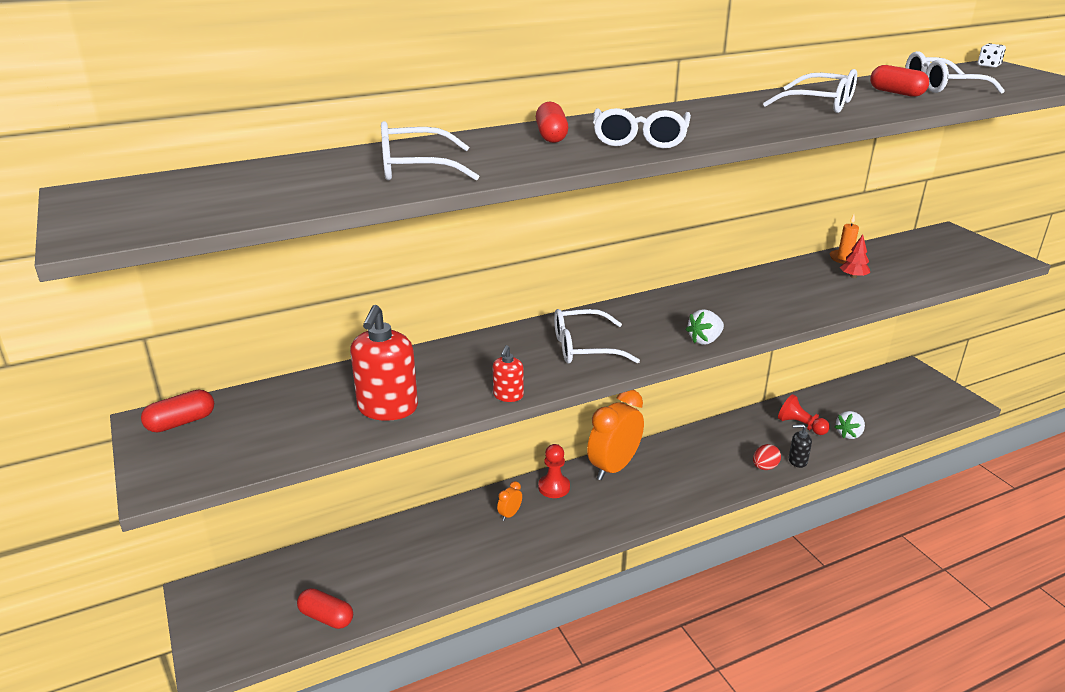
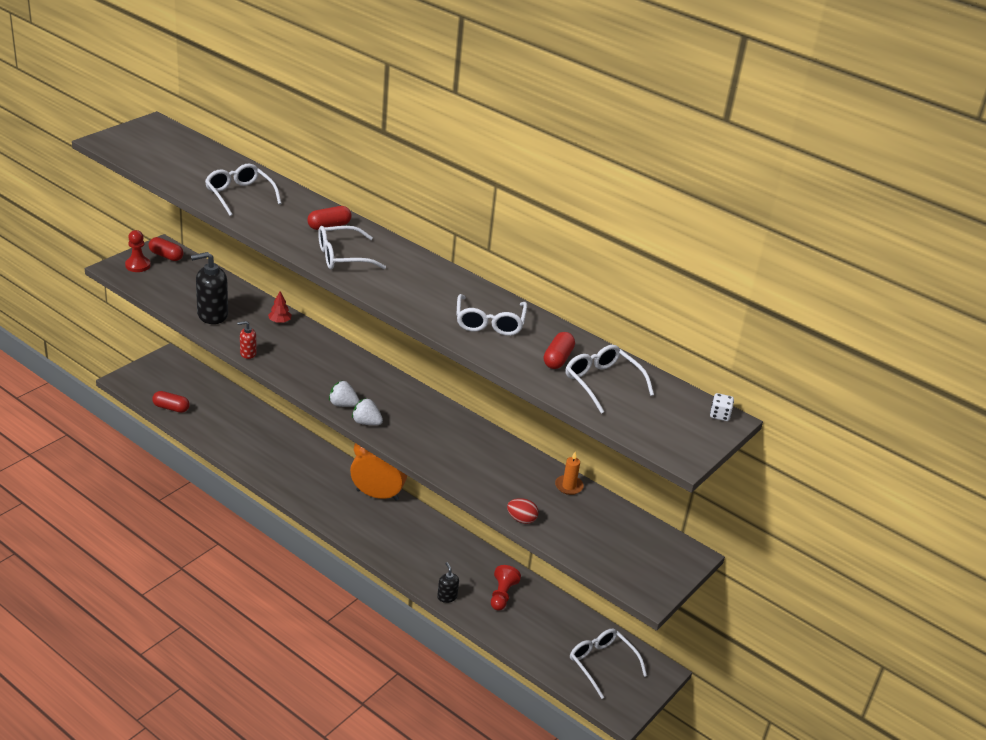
camera: 60 degrees right, 5 degrees up
red capsule [297,588,353,629] -> red capsule turned 75 degrees counterclockwise [152,391,190,413]
red soap dispenser [350,305,418,421] -> black soap dispenser [191,252,228,324]
orange clock [497,481,522,521] -> none
red pawn [538,444,570,498] -> red pawn moved to [125,230,151,272]
white glasses [554,309,640,364] -> white glasses moved to [570,629,647,699]
red egg [753,444,781,470] -> red egg moved to [507,498,538,524]
white strawberry [835,411,865,439] -> white strawberry moved to [329,381,360,407]
red tree [840,235,870,278] -> red tree moved to [268,291,292,323]

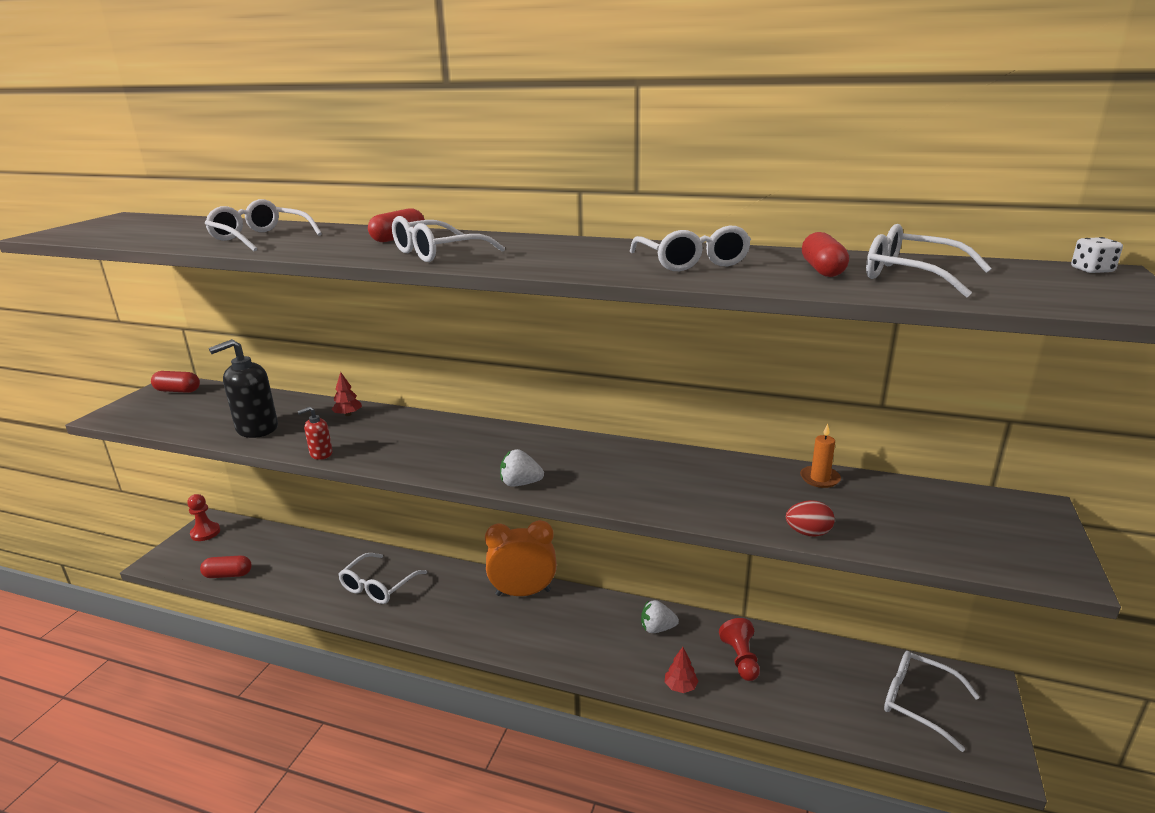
camera: 15 degrees left, 10 degrees down
red pawn [125,230,151,272] -> red pawn moved to [187,494,220,541]
white strawberry [329,381,360,407] -> white strawberry moved to [641,600,679,633]
black soap dispenser [437,562,459,603] -> red tree [665,647,699,693]
none -> white glasses [338,553,427,604]

